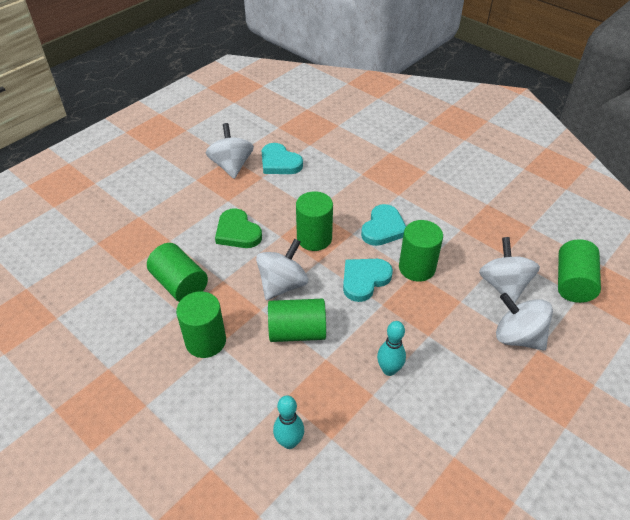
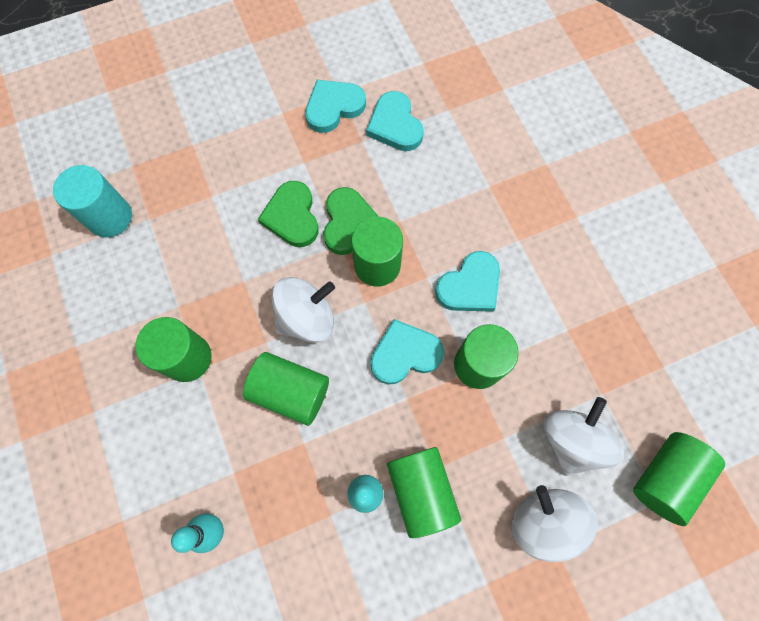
camera: 25 degrees right, 25 degrees up
green cylinder [147,243,208,302] -> green cylinder moved to [387,447,461,538]
white spinning top [206,123,254,179] -> turquoise heart [305,80,366,133]
none -> turquoise cylinder [53,165,132,237]
none -> green heart [323,187,379,255]

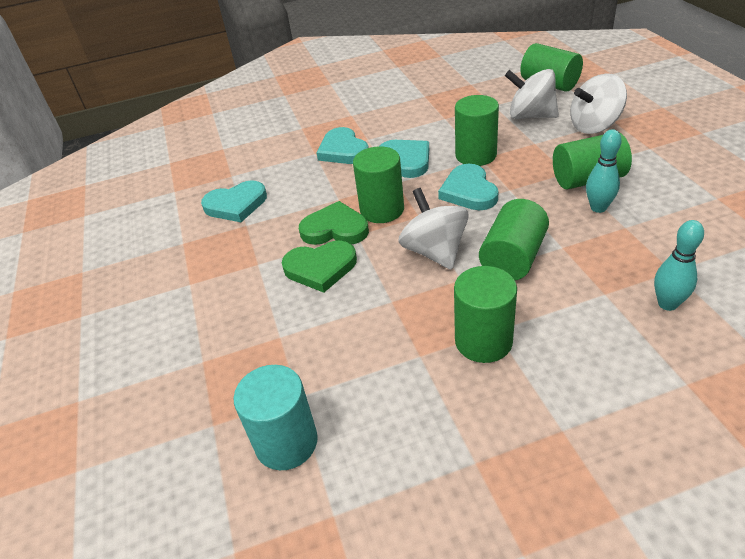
camera: 80 degrees left, 30 degrees down
turquoise heart [305,80,366,133] -> turquoise heart moved to [317,127,369,164]

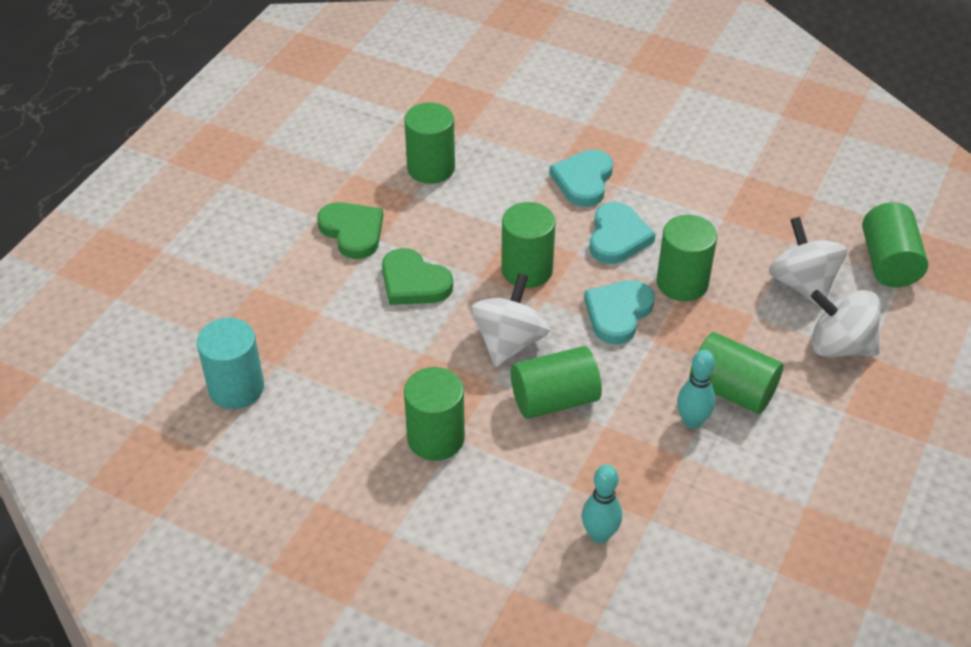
camera: 40 degrees right, 5 degrees up
turquoise heart [201,180,267,222] -> green cylinder [404,103,455,184]
green heart [299,201,369,245] -> green heart moved to [317,202,383,259]

